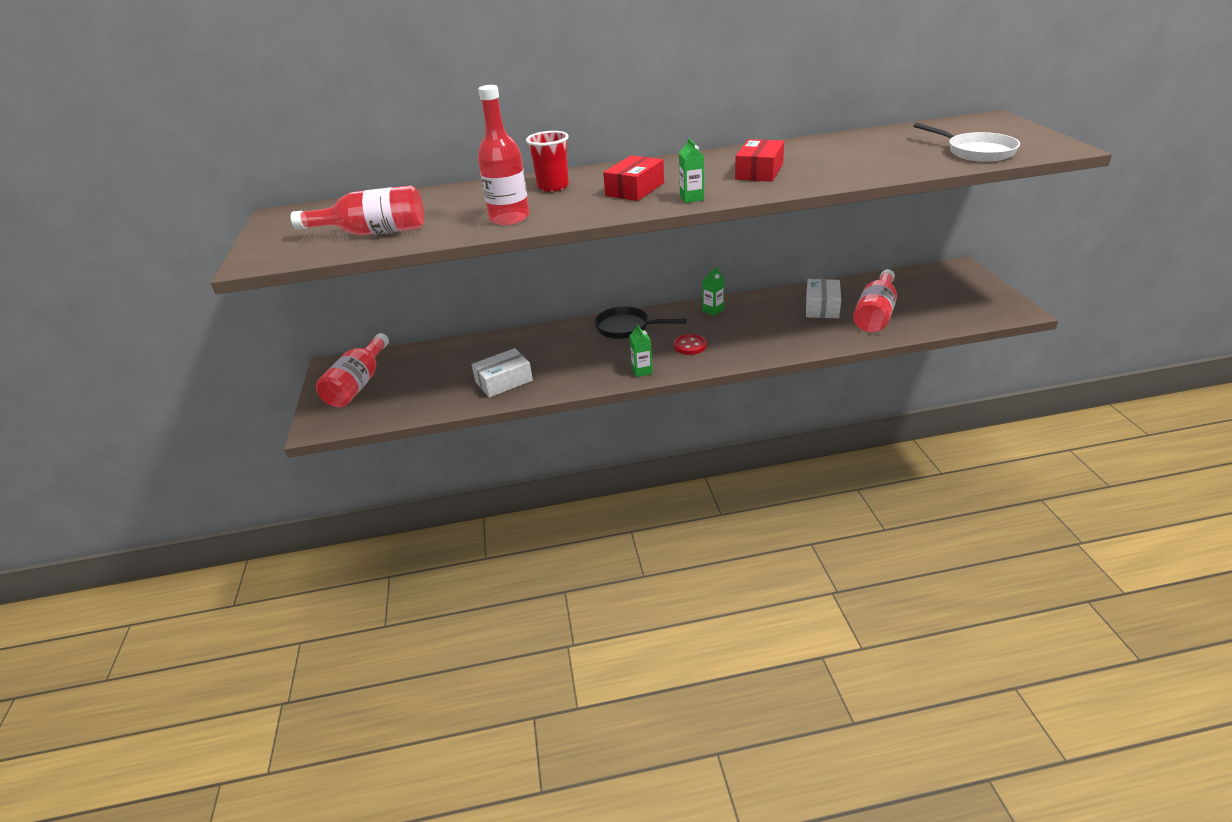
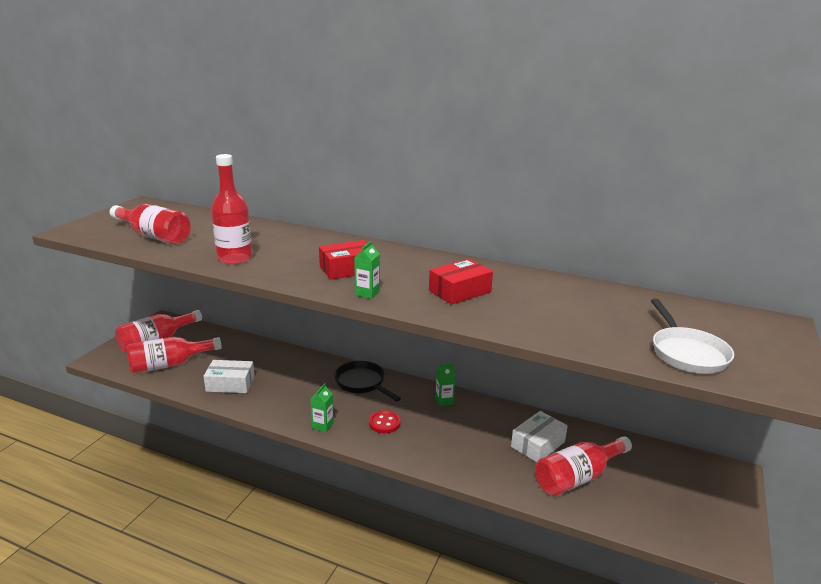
camera: 30 degrees right, 10 degrees down
red cup [526,131,569,192] -> none
none -> red bottle [126,337,222,374]

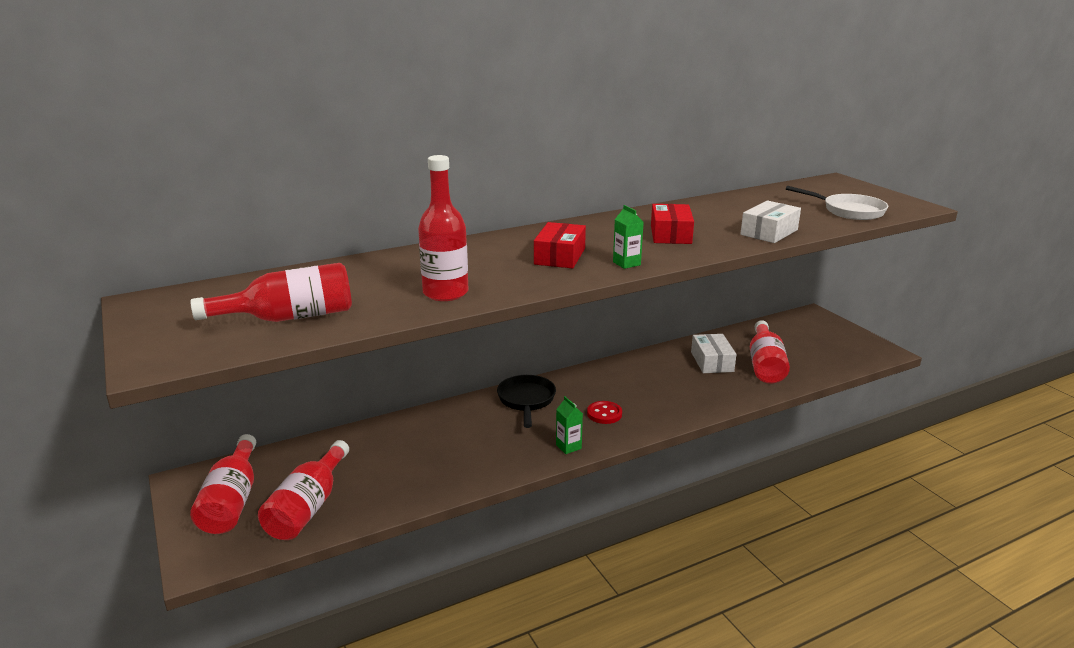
camera: 50 degrees left, 0 degrees up
white box [204,360,255,393] -> white box moved to [740,201,801,243]
black pan [334,361,401,401] -> black pan turned 90 degrees clockwise [497,375,556,428]
green carton [435,363,455,406] -> none

